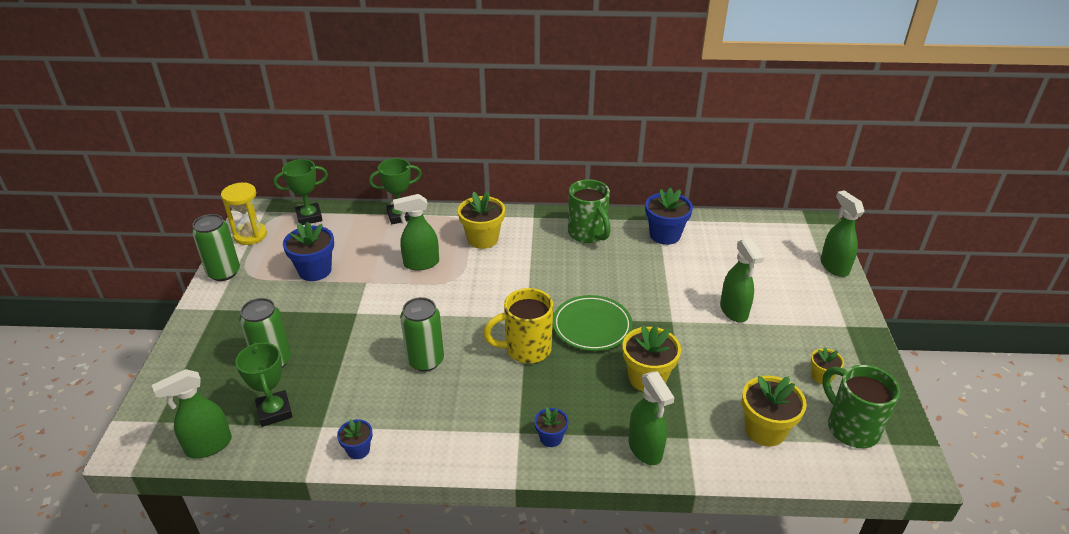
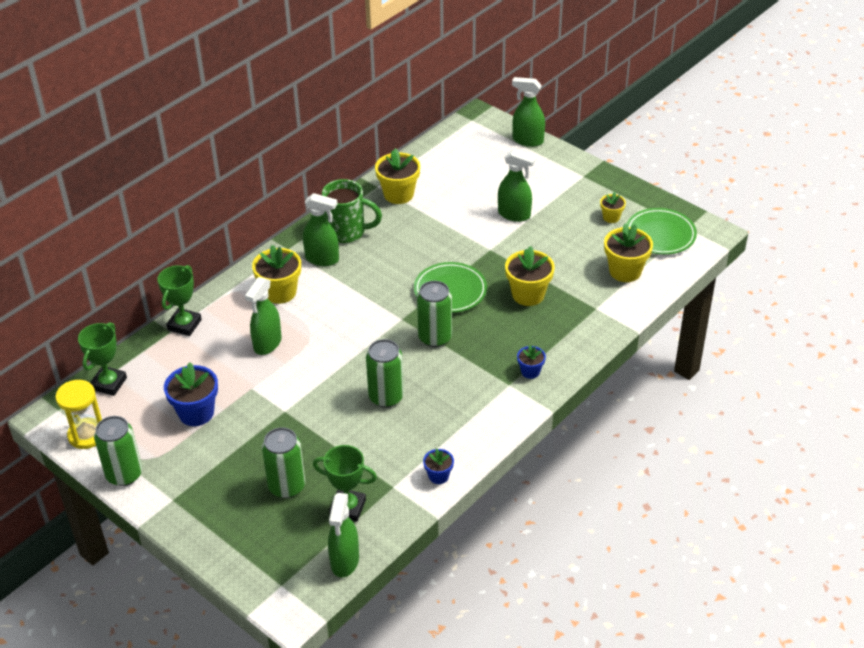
camera: 50 degrees left, 5 degrees up
yellow mug [483,288,553,363] -> green can [417,281,452,347]
green spray bottle [628,371,674,465] -> green spray bottle moved to [303,193,339,266]
blue flower pot [645,187,693,245] -> yellow flower pot [375,148,420,204]
green mug [822,365,900,448] -> green plate [627,208,697,255]

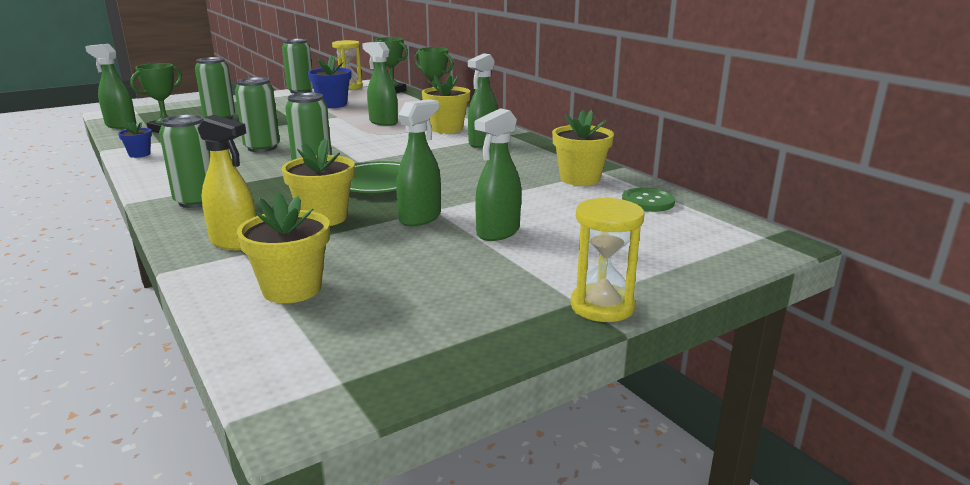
camera: 105 degrees right, 20 degrees down
green mug [322,179,382,243] -> none
green spray bottle [512,77,545,147] -> green spray bottle moved to [396,99,441,226]
blue flower pot [517,345,546,379] -> green can [159,114,210,208]
yellow flower pot [600,192,626,223] -> none
green plate [627,208,697,255] -> none
none -> yellow spray bottle [197,115,256,250]
none -> yellow hourglass [571,197,644,322]
none -> green button [622,188,675,212]

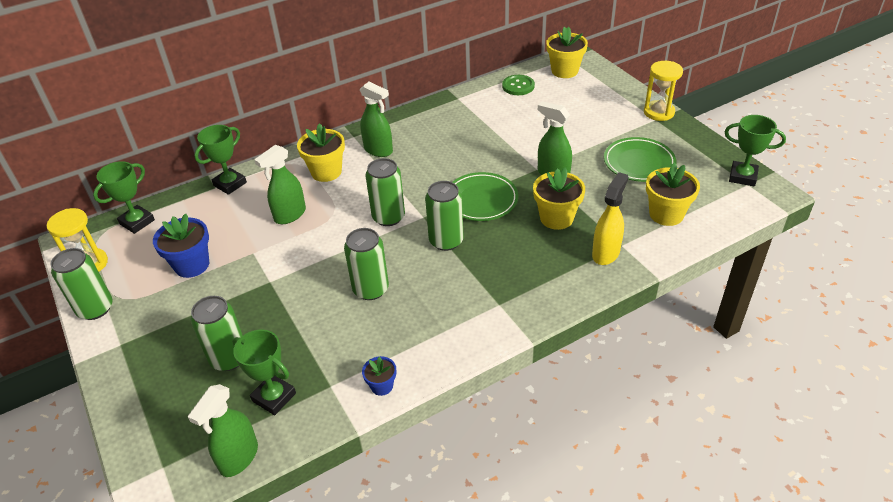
camera: 85 degrees left, 20 degrees up
green can [159,114,210,208] -> green can moved to [365,158,405,226]
green spray bottle [475,108,521,241] -> none
yellow flower pot [552,110,614,186] -> yellow flower pot moved to [546,27,588,78]
none -> green plate [604,137,676,182]
none -> green trophy [725,115,786,186]

